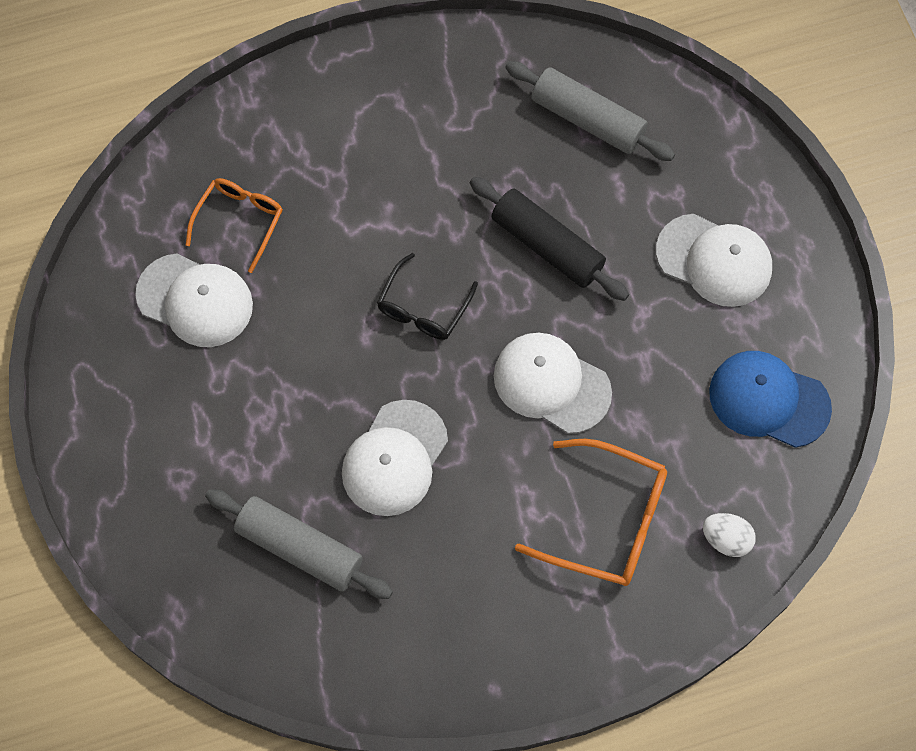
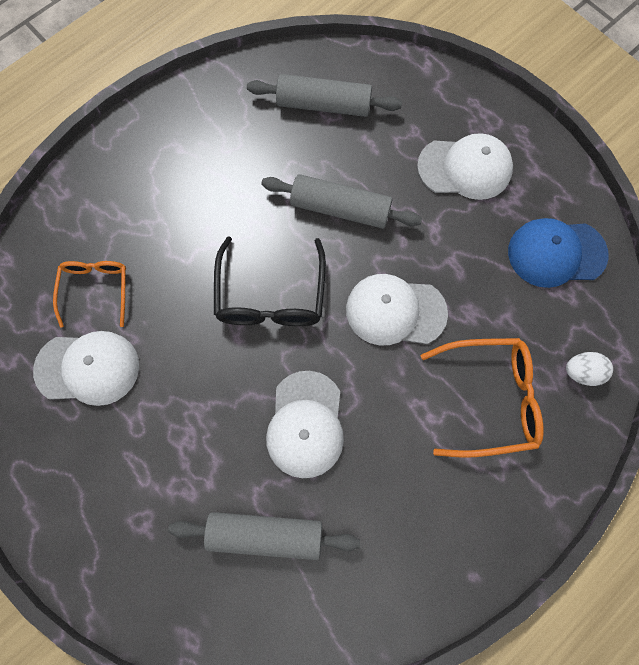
camera: 25 degrees left, 5 degrees up
black glasses [377,253,478,340] -> black glasses [214,236,326,326], size x1.54
black rolling pin [470,177,629,301] -> grey rolling pin [262,174,422,229]

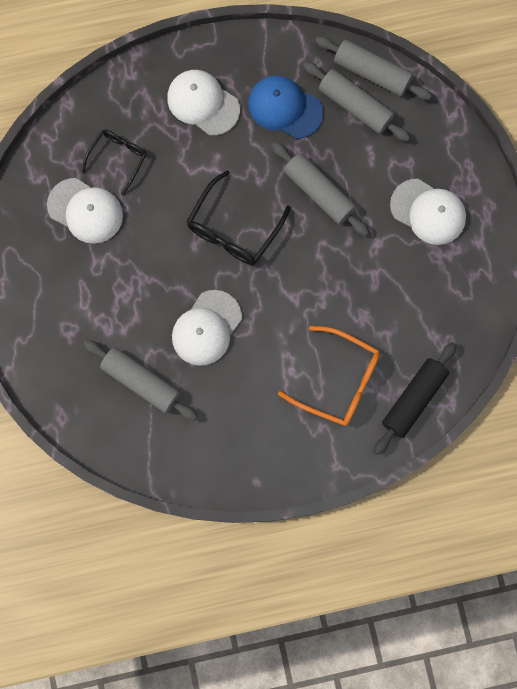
camera: 30 degrees right, 5 degrees up
orange glasses [53,261,126,328] -> black glasses [82,130,147,195]
white cap [346,274,448,345] -> white cap moved to [167,70,240,136]
blue cap [508,218,609,288] -> blue cap moved to [248,75,323,139]
white egg [566,352,613,386] -> black rolling pin [374,342,457,455]
none -> grey rolling pin [315,36,432,100]

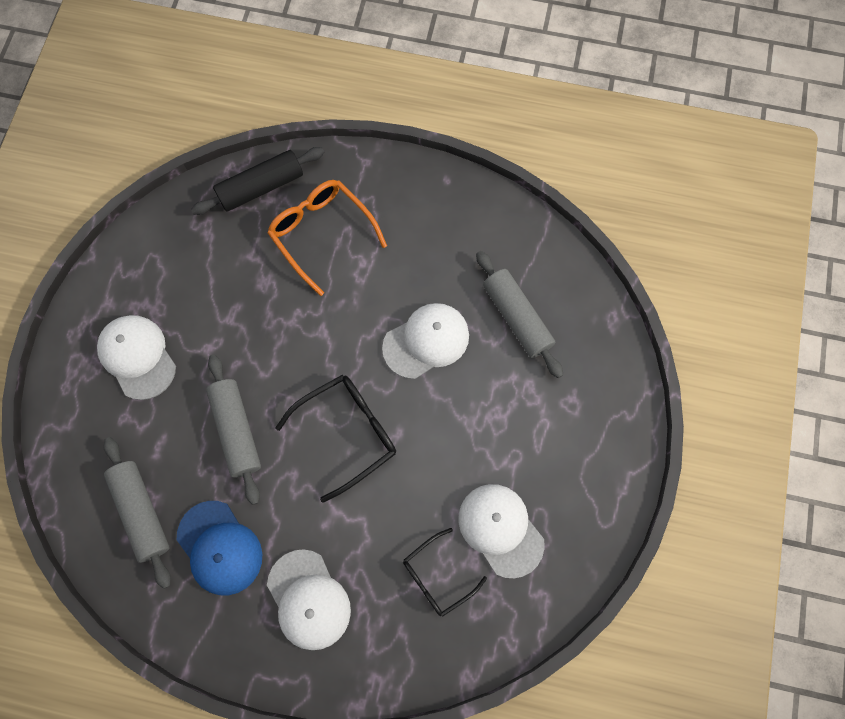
camera: 155 degrees left, 5 degrees down
grey rolling pin [315,36,432,100] -> none

